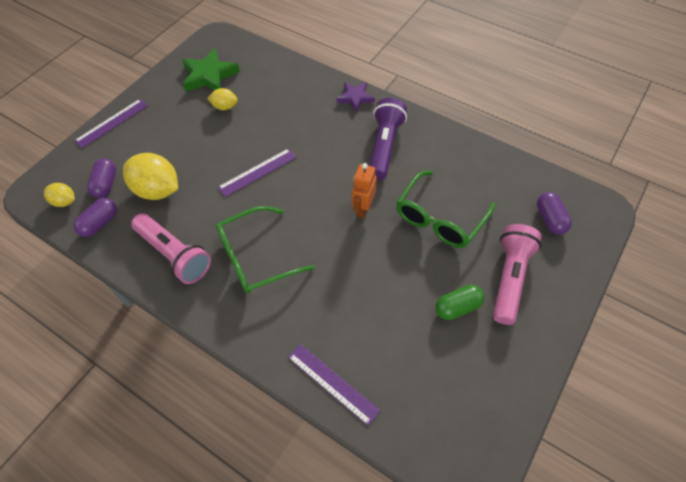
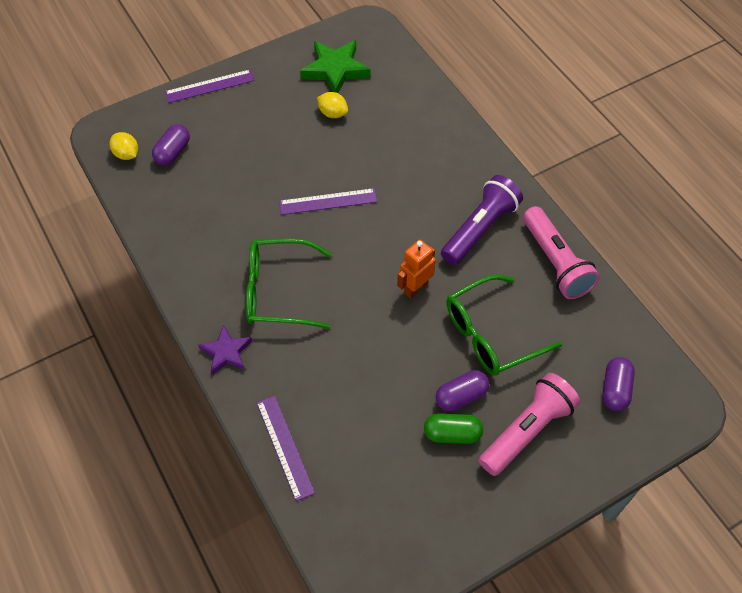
camera: 25 degrees right, 0 degrees up
purple capsule [74,198,117,237] -> purple capsule moved to [436,370,489,411]
yellow lemon [123,153,178,200] -> none
pink flashlight [131,213,211,284] -> pink flashlight moved to [523,206,600,299]
purple star [337,82,375,112] -> purple star moved to [198,325,252,375]

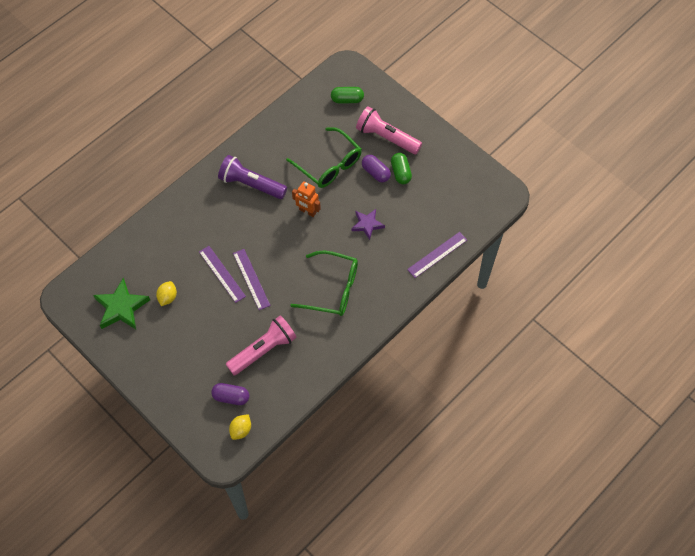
camera: 105 degrees left, 5 degrees up
purple ruler [164,70,255,103] -> purple ruler moved to [199,246,246,303]
purple star [198,325,252,375] -> purple star moved to [351,209,385,240]
green glasses [246,238,332,329] -> green glasses turned 60 degrees counterclockwise [290,251,358,316]
pink flashlight [523,206,600,299] -> pink flashlight moved to [226,315,297,376]
purple capsule [603,357,635,411] -> green capsule [331,87,364,104]

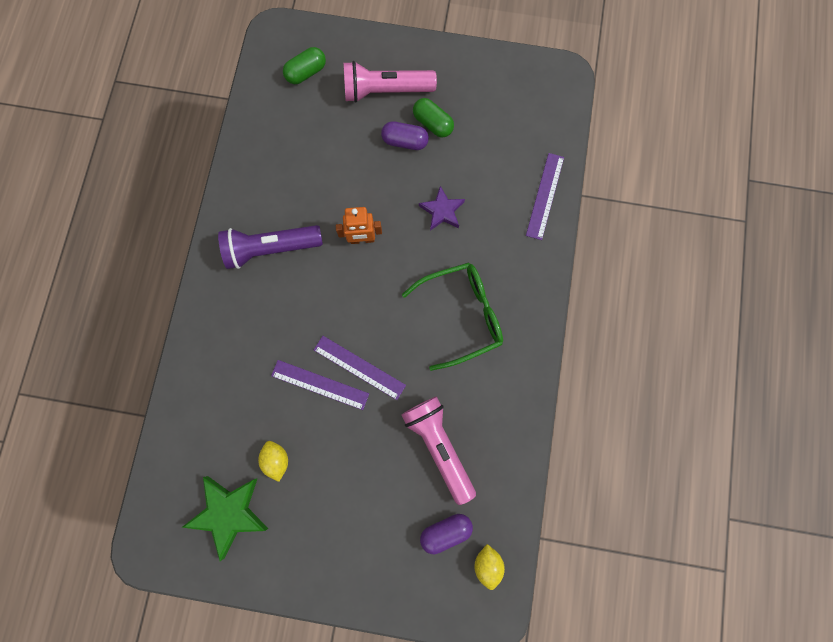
camera: 35 degrees left, 15 degrees up
pink flashlight [226,315,297,376] -> pink flashlight turned 45 degrees counterclockwise [401,396,476,505]
green glasses [286,127,362,188] -> none

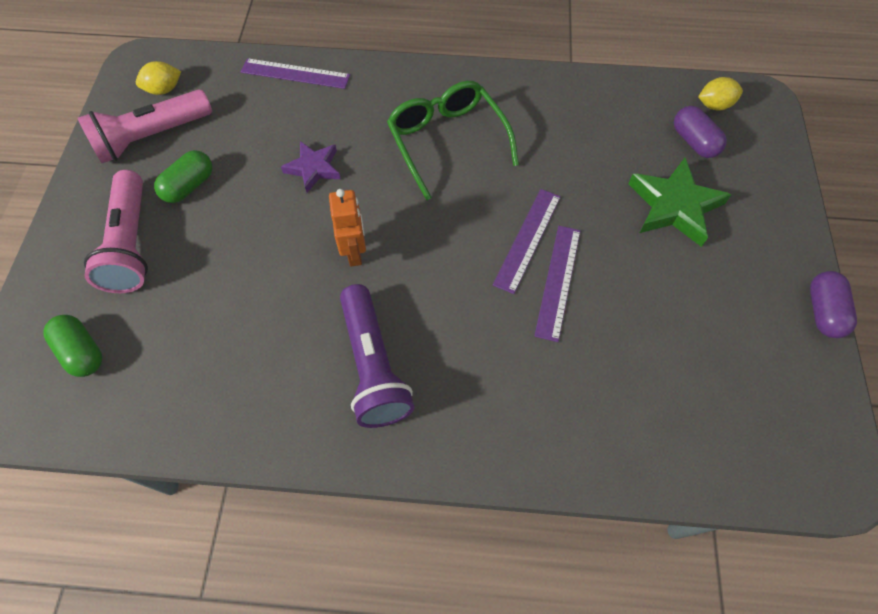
camera: 95 degrees left, 15 degrees down
green star [182,476,269,561] -> green star moved to [628,158,732,247]
yellow lemon [258,441,288,482] -> yellow lemon moved to [136,61,181,95]
purple capsule [381,121,429,150] -> purple capsule moved to [810,271,857,338]
pink flashlight [401,396,476,505] -> pink flashlight moved to [77,89,212,163]

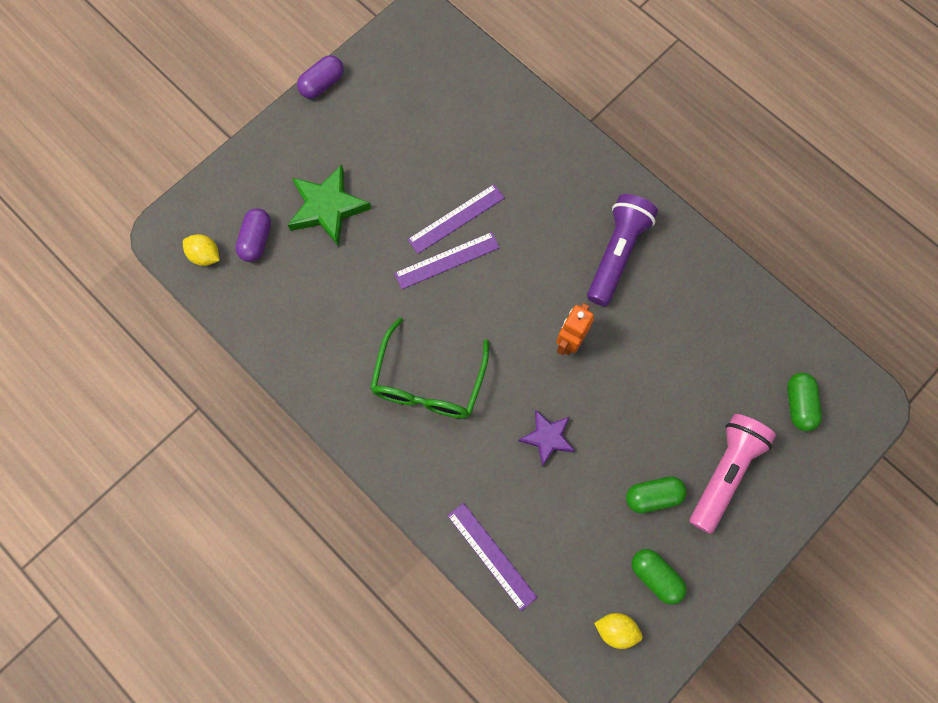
camera: 140 degrees left, 10 degrees up
pink flashlight [77,89,212,163] -> green capsule [632,549,686,605]

